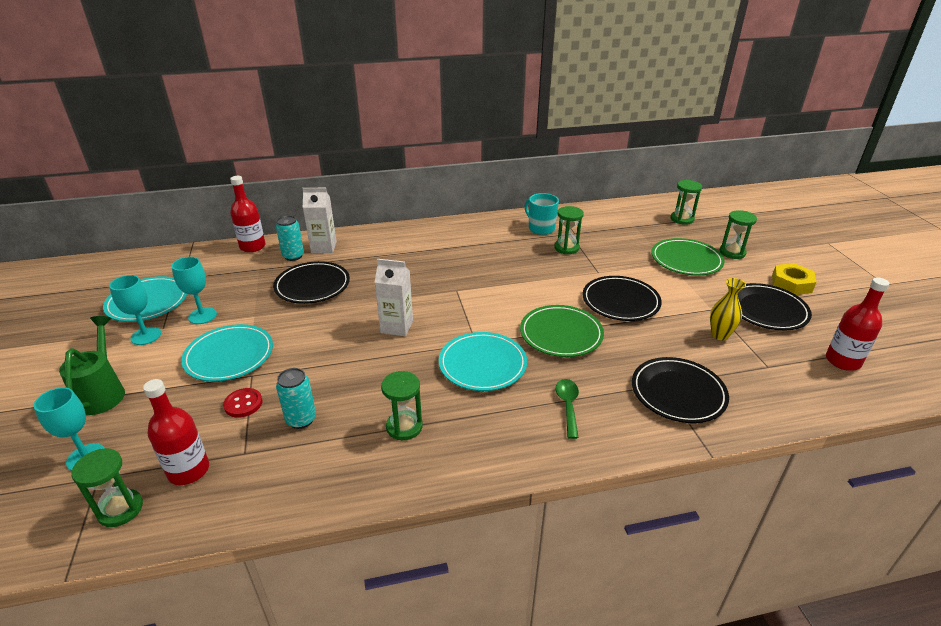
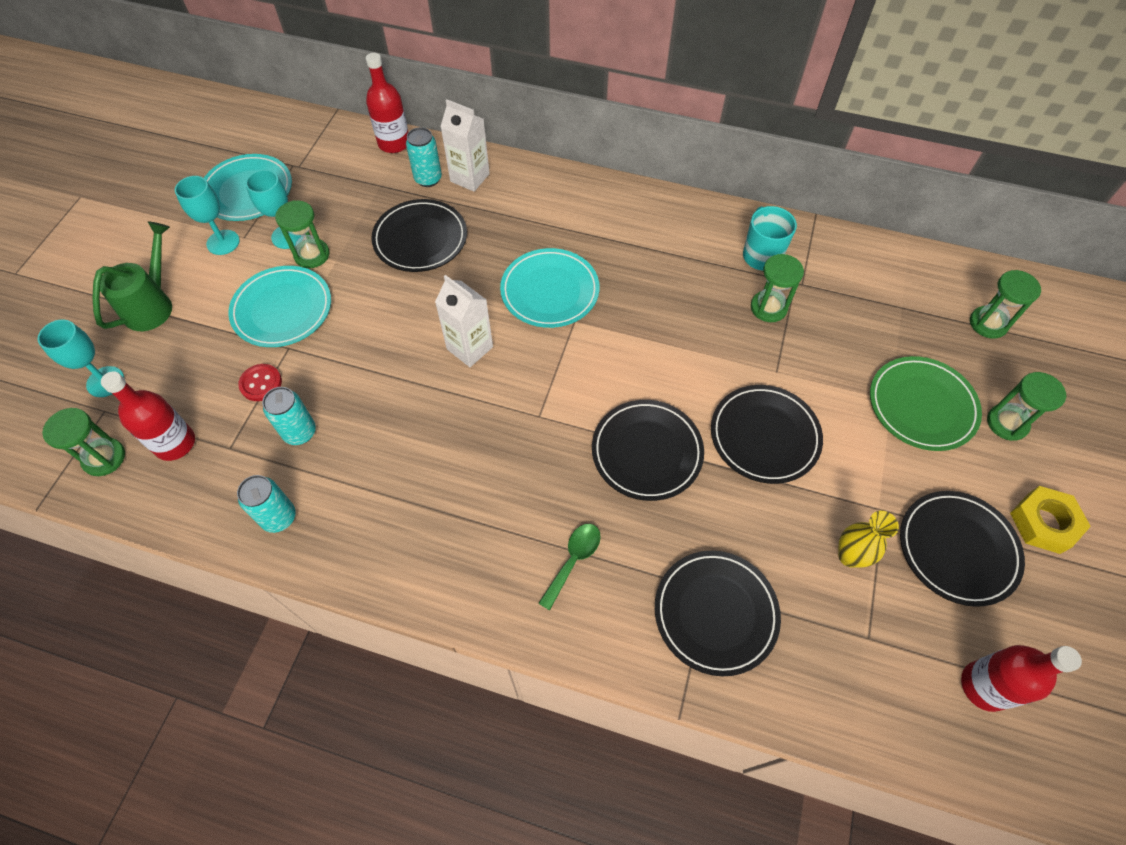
camera: 30 degrees right, 25 degrees up
green hourglass [381,371,423,440] -> green hourglass moved to [275,200,329,268]
turquoise plate [439,332,527,391] -> turquoise plate moved to [500,248,599,328]
green plate [520,305,604,357] -> black plate [592,400,704,501]
none -> turquoise can [237,475,296,533]

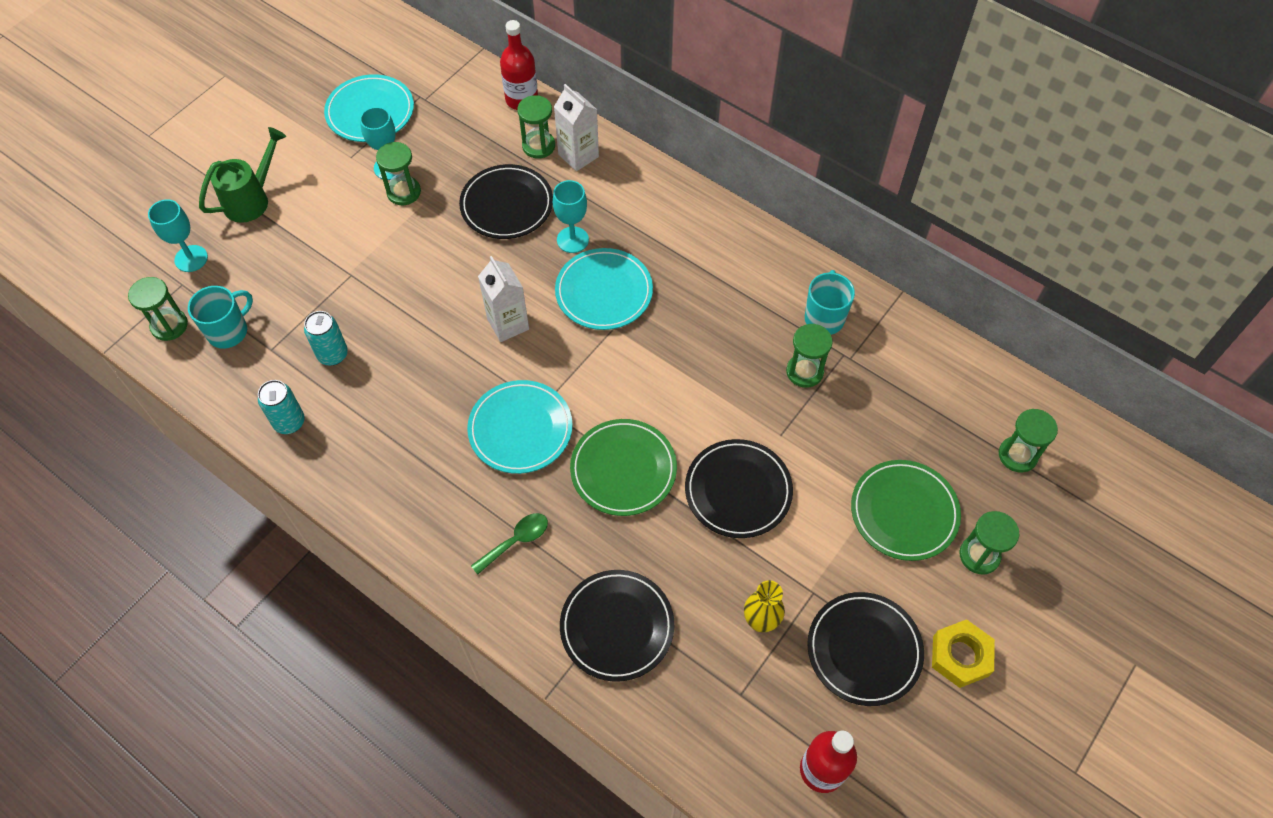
camera: 20 degrees right, 0 degrees up
red bottle [101,371,195,461] -> turquoise mug [188,286,253,348]
turquoise goblet [175,176,240,255] -> turquoise goblet moved to [553,180,589,253]
turquoise plate [228,266,331,347] -> turquoise plate moved to [467,380,573,474]
red button [238,364,282,401] -> none
turquoise can [406,127,442,187] -> green hourglass [517,95,555,159]
black plate [592,400,704,501] -> green plate [570,419,677,516]

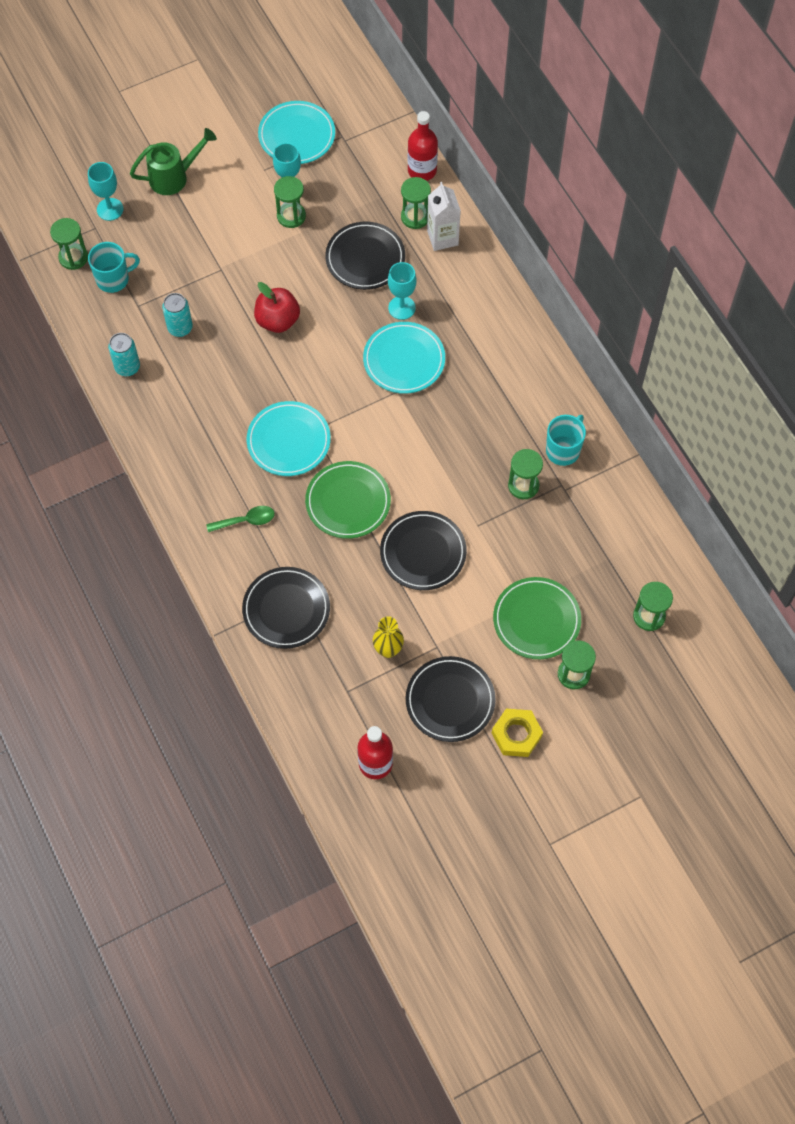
camera: 25 degrees right, 5 degrees up
white carton [478,256,529,342] -> none
none -> red apple [254,282,300,333]

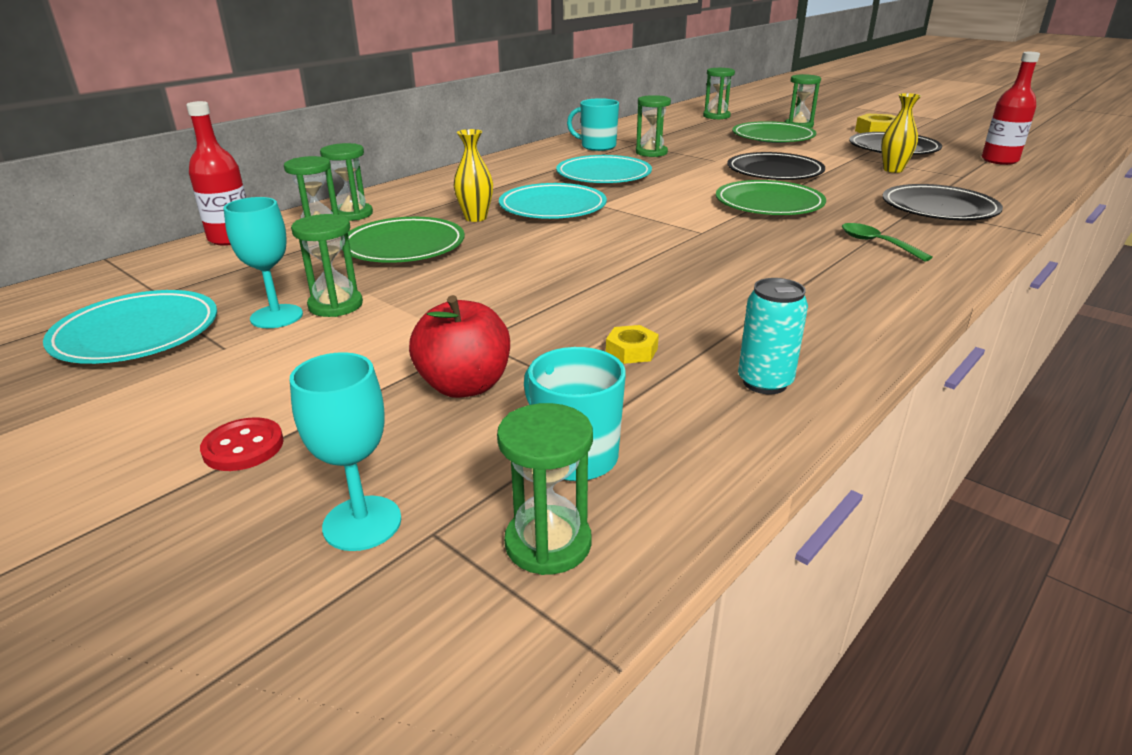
camera: 110 degrees left, 35 degrees down
green watering can [130,128,217,195] -> red button [200,417,283,471]
turquoise can [162,293,193,337] -> yellow nut [606,325,659,364]
turquoise plate [247,401,331,476] -> turquoise plate moved to [556,155,652,183]
red apple [254,282,300,333] -> red apple moved to [409,295,510,398]
black plate [325,222,405,290] -> green plate [342,217,465,263]
turquoise goblet [388,262,416,320] -> yellow vase [454,129,493,222]
white carton [427,182,461,251] -> green hourglass [320,143,373,221]

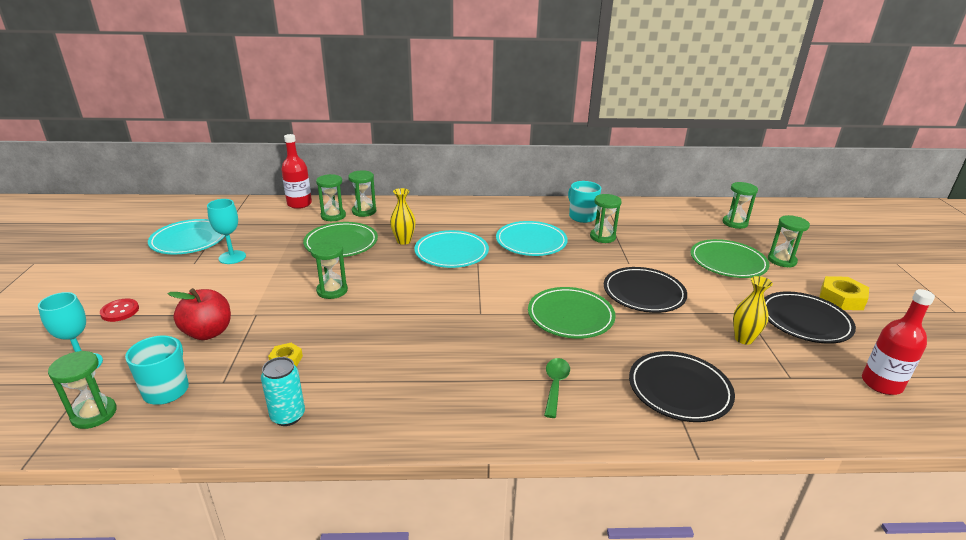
camera: 45 degrees right, 0 degrees up
green hourglass [291,214,363,317] -> green hourglass moved to [311,241,348,299]

